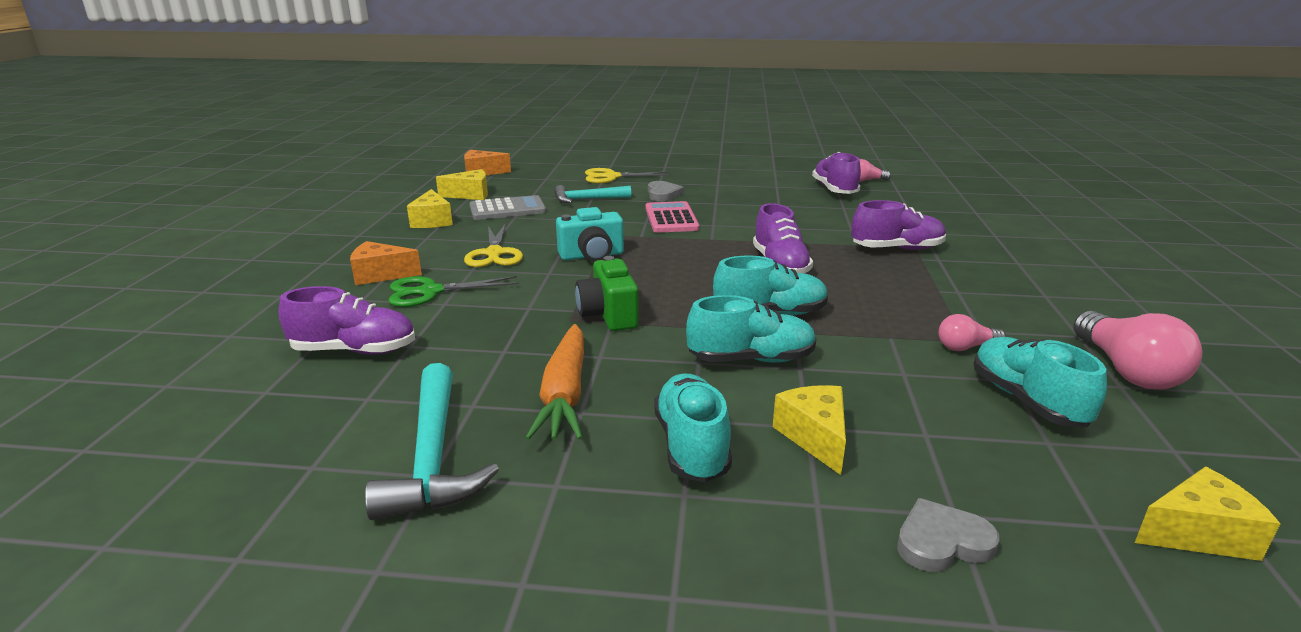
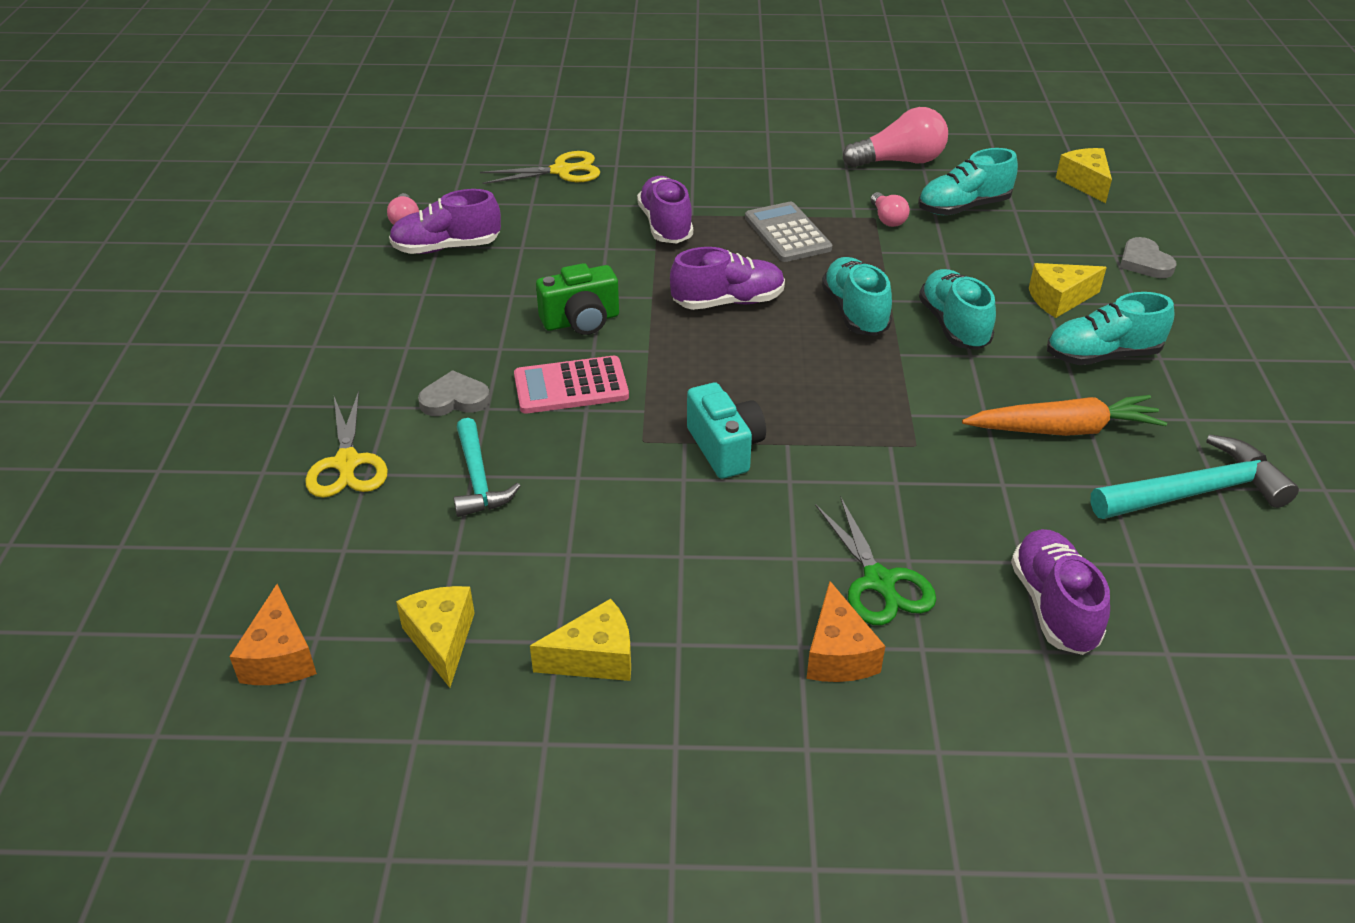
camera: 95 degrees left, 15 degrees up
yellow scissors [464,223,523,267] -> yellow scissors moved to [480,151,600,184]
grey calculator [469,195,546,220] -> grey calculator moved to [745,202,832,262]
green camera [575,256,639,331] -> green camera moved to [536,263,619,335]

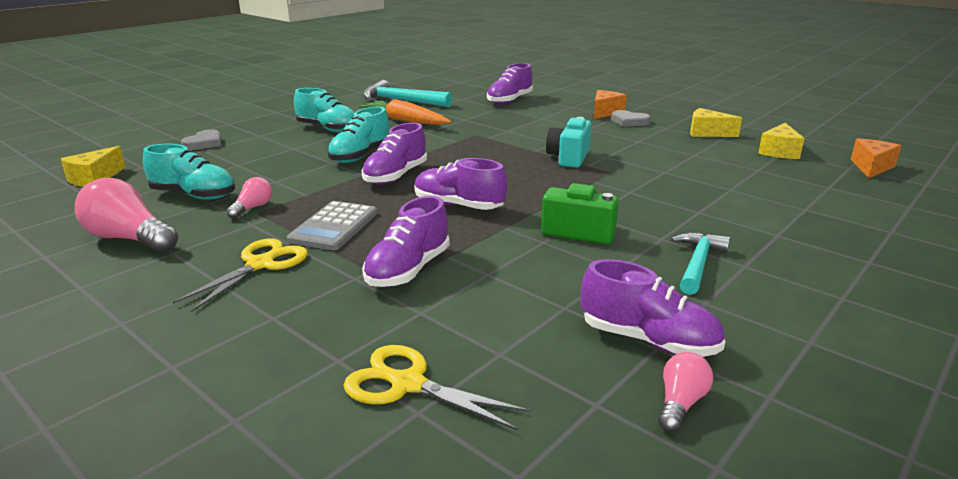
camera: 140 degrees left, 15 degrees down
yellow scissors [305,391,388,498] -> yellow scissors moved to [173,238,308,312]
grey heart [418,370,490,416] -> grey heart moved to [611,110,651,127]
turquoise hammer [453,418,520,517] -> turquoise hammer moved to [671,232,730,295]
pink calculator [514,356,629,414] -> none
green scissors [815,496,936,625] -> none
turquoise shoe [822,257,892,336] -> purple shoe [362,123,427,185]
yellow cheese [1029,263,1107,318] -> none

